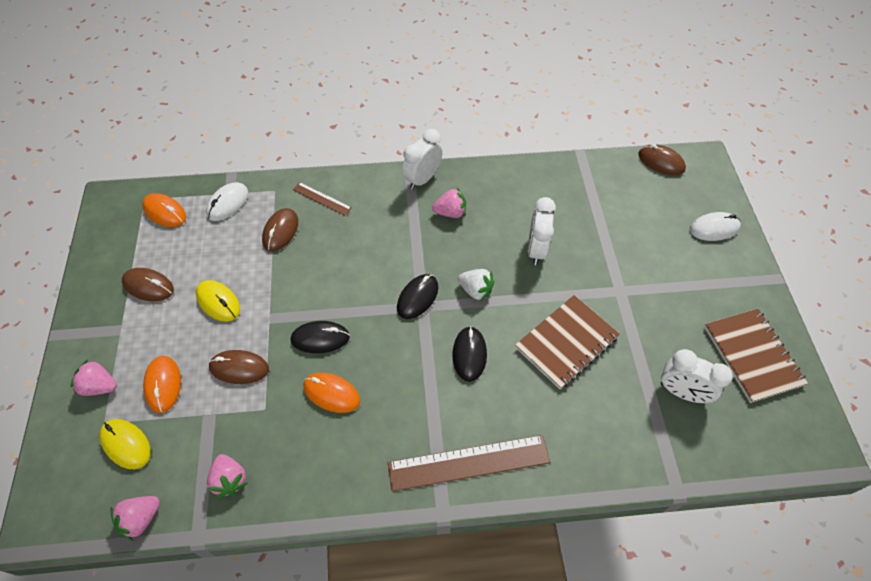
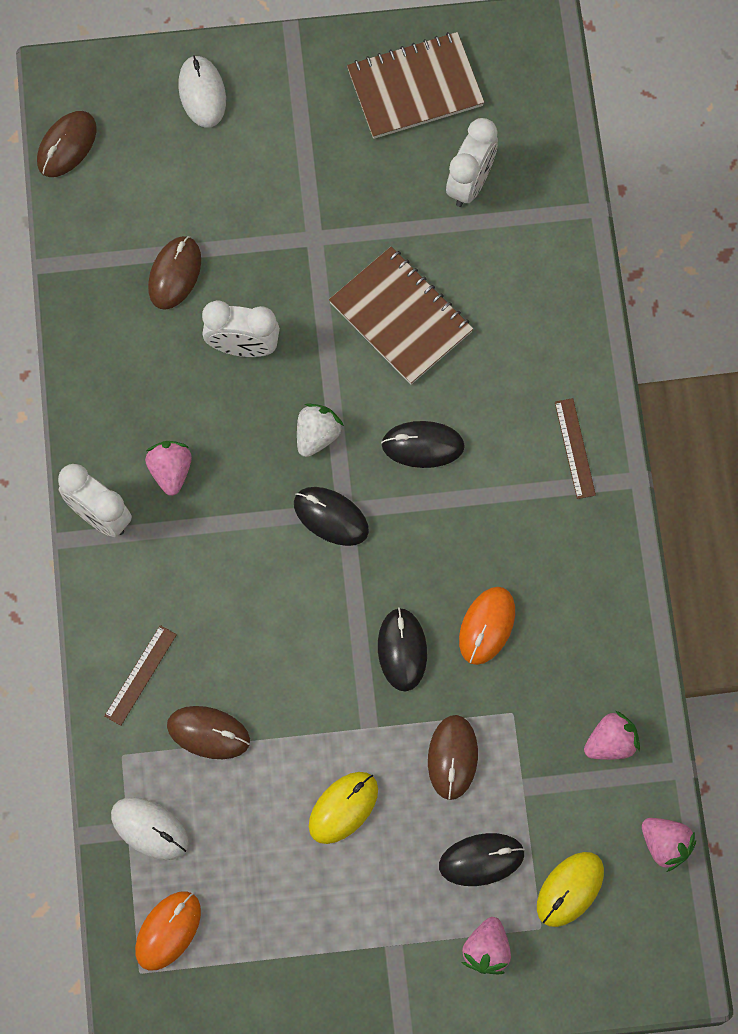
camera: 90 degrees left, 15 degrees up
brown mouse [122,268,174,301] -> brown mouse moved to [148,236,201,310]
orange mouse [143,356,181,413] -> black mouse [439,833,525,886]
brown ruler [388,435,550,491] -> brown ruler [555,398,596,499], size x0.51

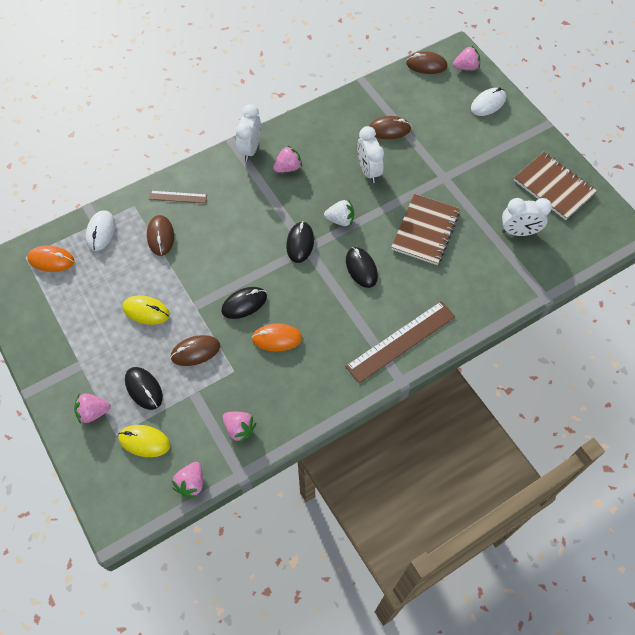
camera: 65 degrees right, 10 degrees down
brown ruler [555,398,596,499] -> brown ruler [345,301,455,383], size x1.95
none -> pink strawberry [453,46,480,71]

